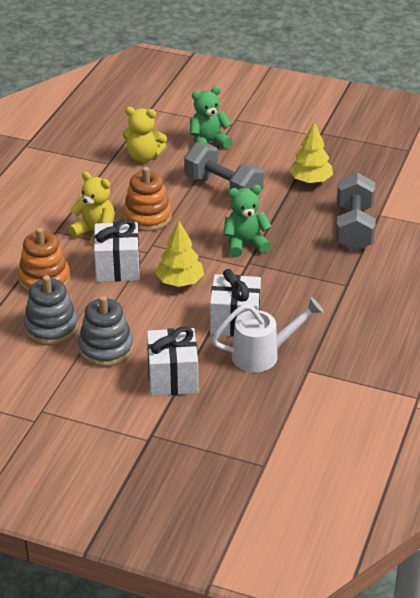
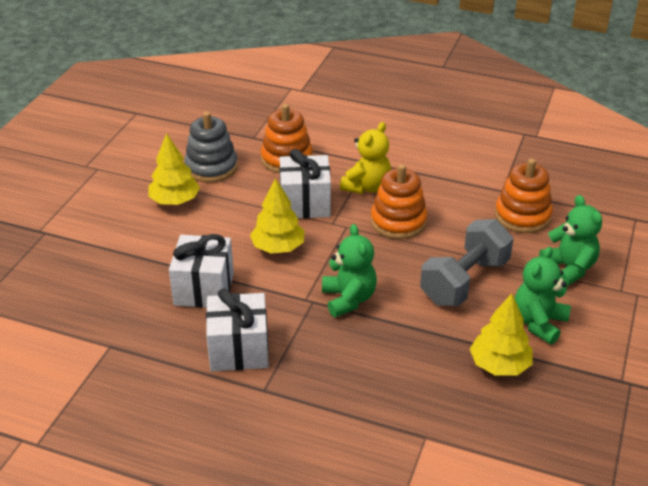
camera: 90 degrees right, 0 degrees up
grey stacking toy [78,296,134,367] -> yellow tree [148,133,200,205]
yellow teddy bear [123,107,167,162] -> orange stacking toy [495,158,553,233]
white gift [147,327,198,396] -> white gift moved to [206,288,269,371]
white watering can [212,297,324,372] -> none
grey dumbbell [336,173,375,251] -> none
none -> green teddy bear [515,246,571,344]

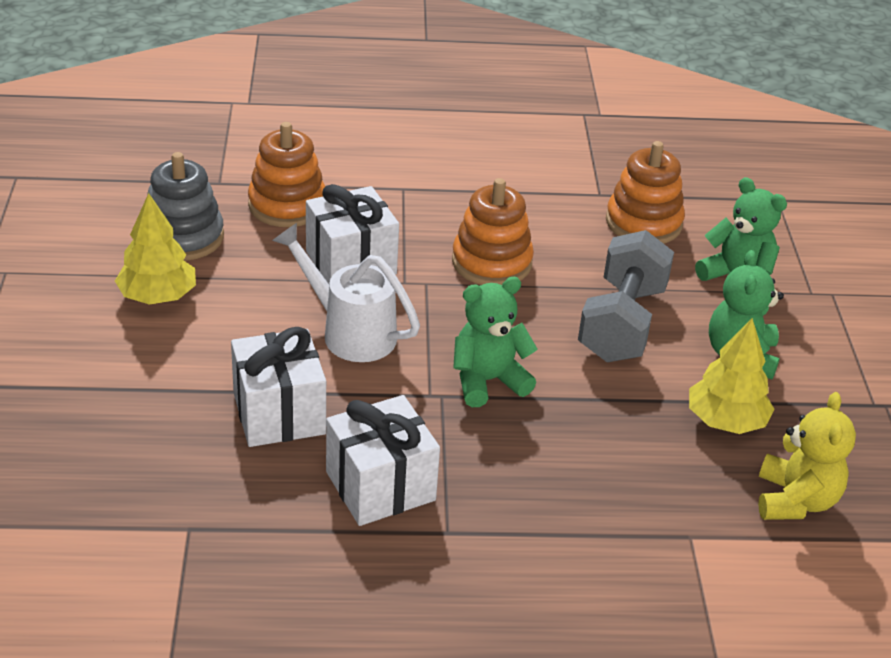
camera: 25 degrees left, 0 degrees up
yellow tree [250,178,305,254] -> white watering can [272,223,420,362]
green teddy bear [322,224,377,317] -> green teddy bear turned 75 degrees counterclockwise [453,277,538,407]
yellow teddy bear [340,122,391,194] -> yellow teddy bear moved to [758,392,856,520]

